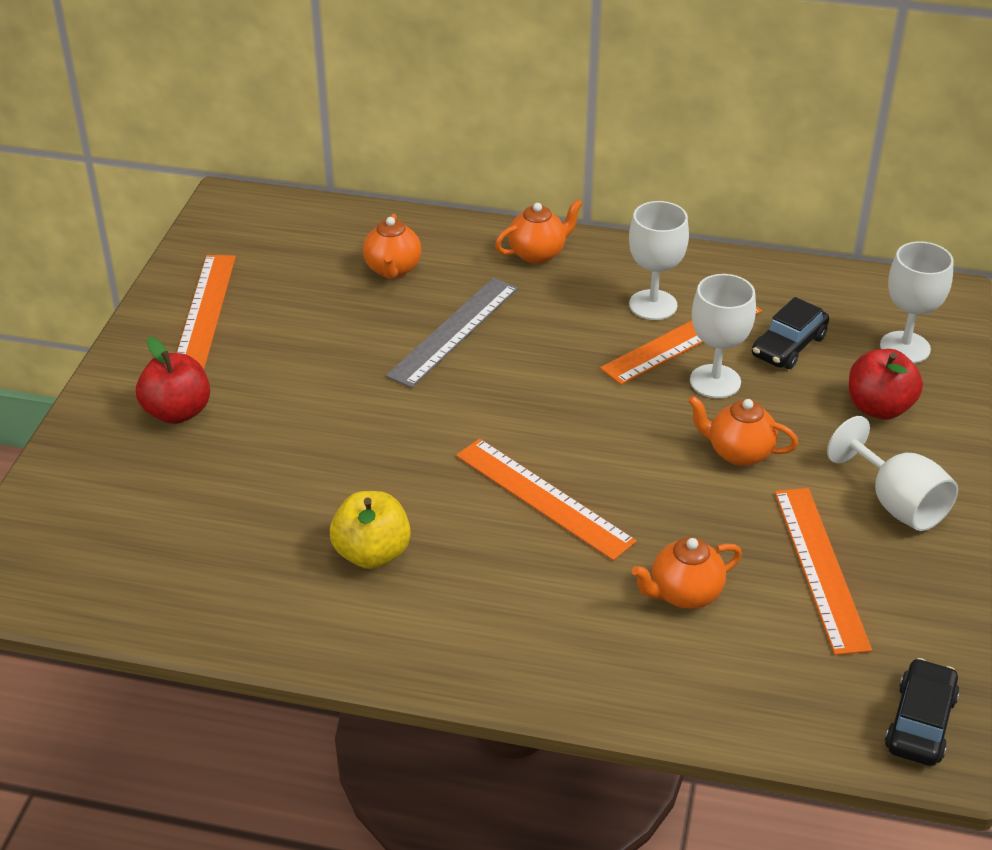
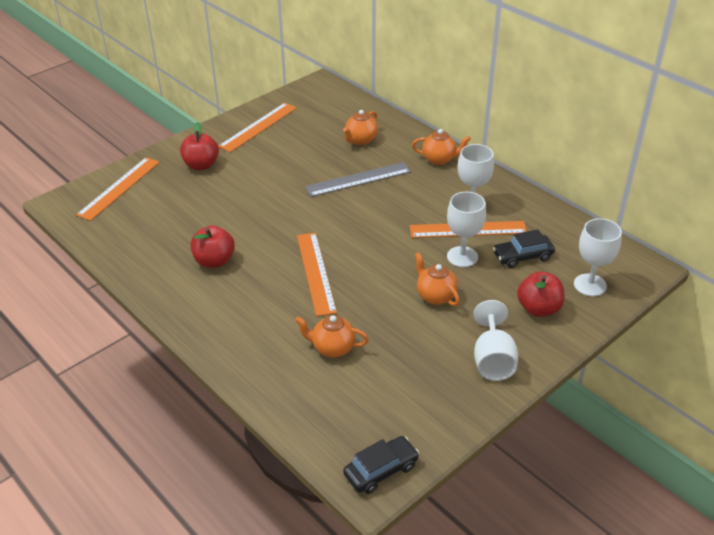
camera: 35 degrees right, 0 degrees up
yellow apple [330,491,411,569] -> red apple [191,225,235,268]
orange ruler [775,488,872,655] -> orange ruler moved to [76,157,160,221]

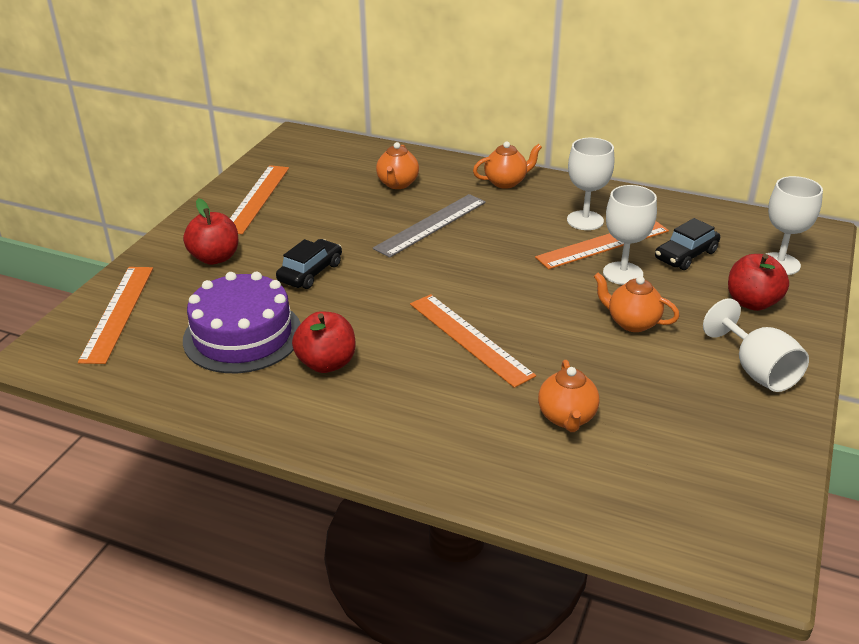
camera: 25 degrees left, 5 degrees down
orange teapot [295,315,369,358] -> orange teapot turned 75 degrees counterclockwise [538,360,599,432]
black car [343,436,419,494] -> black car moved to [276,239,342,289]
none -> purple cake [183,272,301,373]

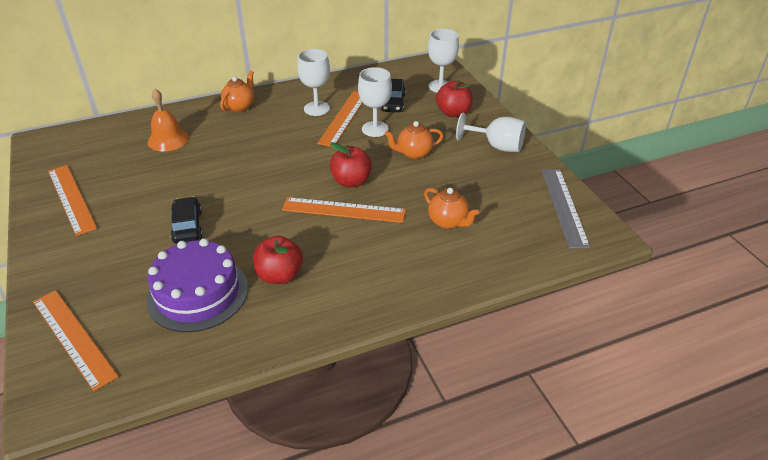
camera: 45 degrees left, 5 degrees up
red apple [183,198,238,265] -> red apple moved to [330,142,372,187]
grey ruler [373,194,486,258] -> grey ruler moved to [542,169,590,248]
orange teapot [376,142,419,189] -> orange bell [148,89,189,152]

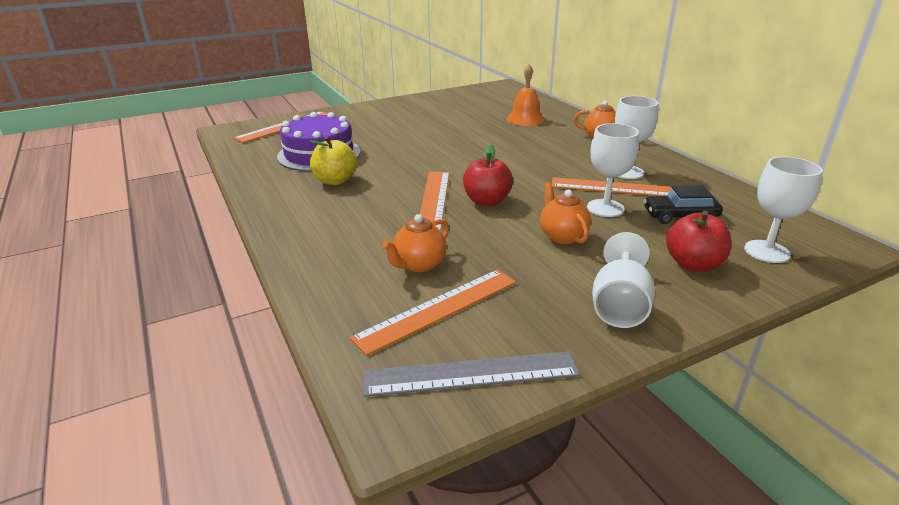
camera: 85 degrees right, 10 degrees down
orange ruler [48,165,97,236] -> orange ruler moved to [350,270,516,356]
black car [170,196,203,244] -> none
red apple [253,236,303,284] -> yellow apple [309,136,357,185]

